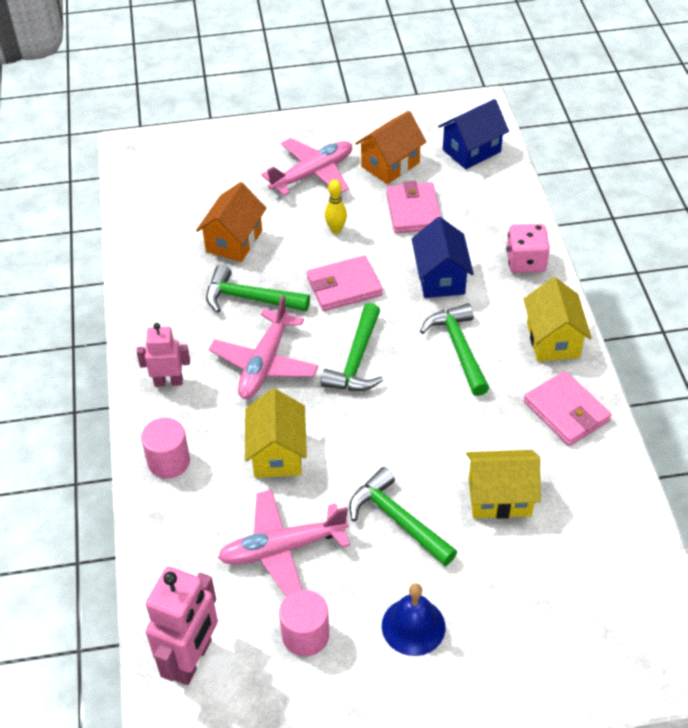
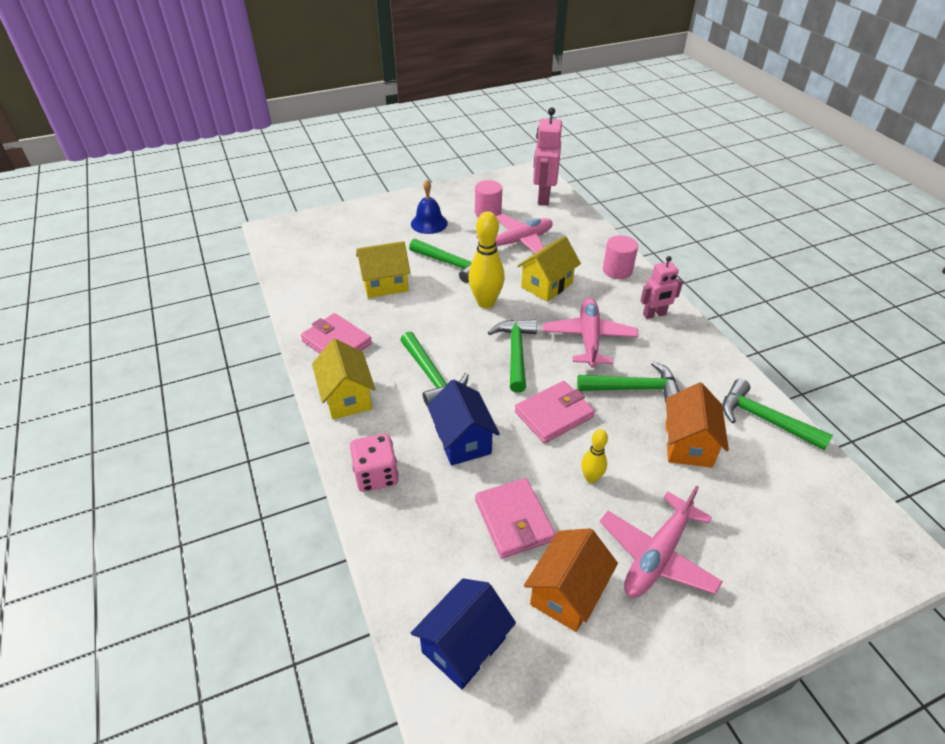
camera: 165 degrees right, 5 degrees down
yellow house [245,388,307,478] -> yellow house turned 60 degrees clockwise [517,236,581,302]
none -> yellow bowling pin [468,211,505,308]
none -> green hammer [722,379,833,450]

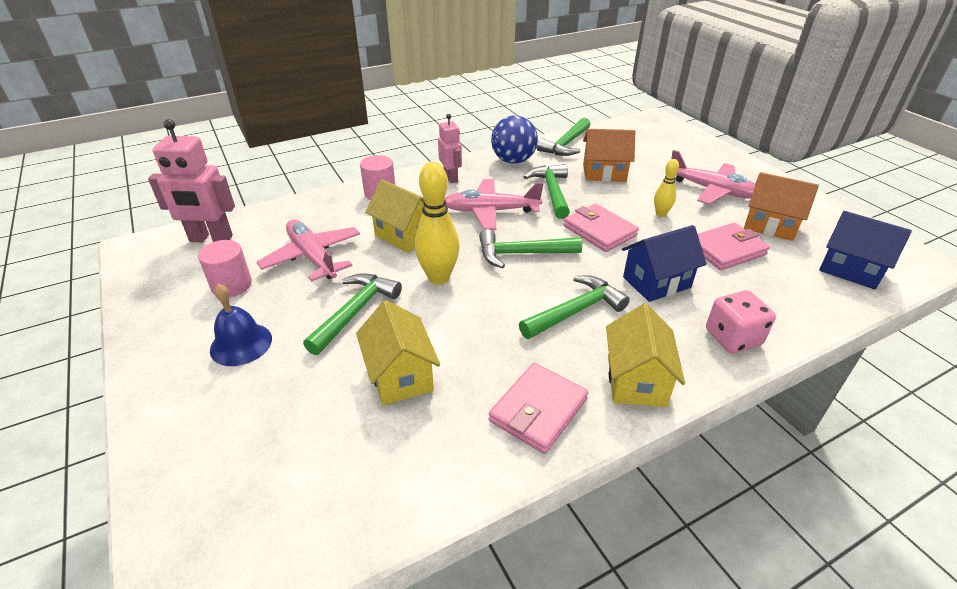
camera: 95 degrees left, 5 degrees down
yellow house [312,339,375,419] -> yellow house turned 60 degrees counterclockwise [606,303,685,407]
none -> blue ball [491,116,538,164]

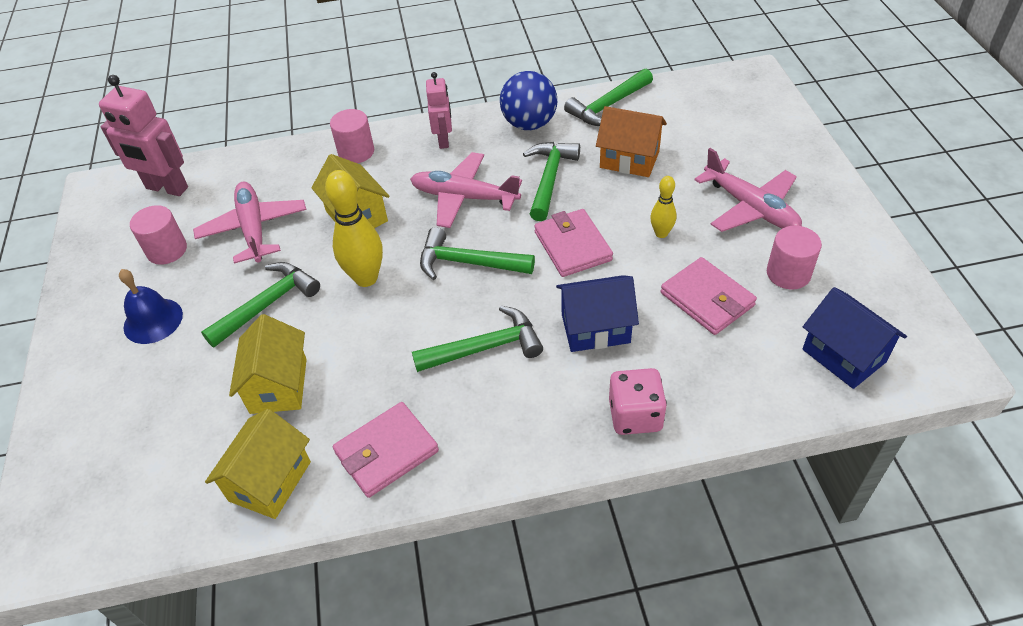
camera: 20 degrees right, 10 degrees up
yellow house [606,303,685,407] -> yellow house moved to [205,409,311,519]
pink wallet [698,223,770,270] -> pink wallet turned 60 degrees clockwise [661,257,757,335]
orange house [744,172,819,241] -> pink cylinder [767,226,822,289]

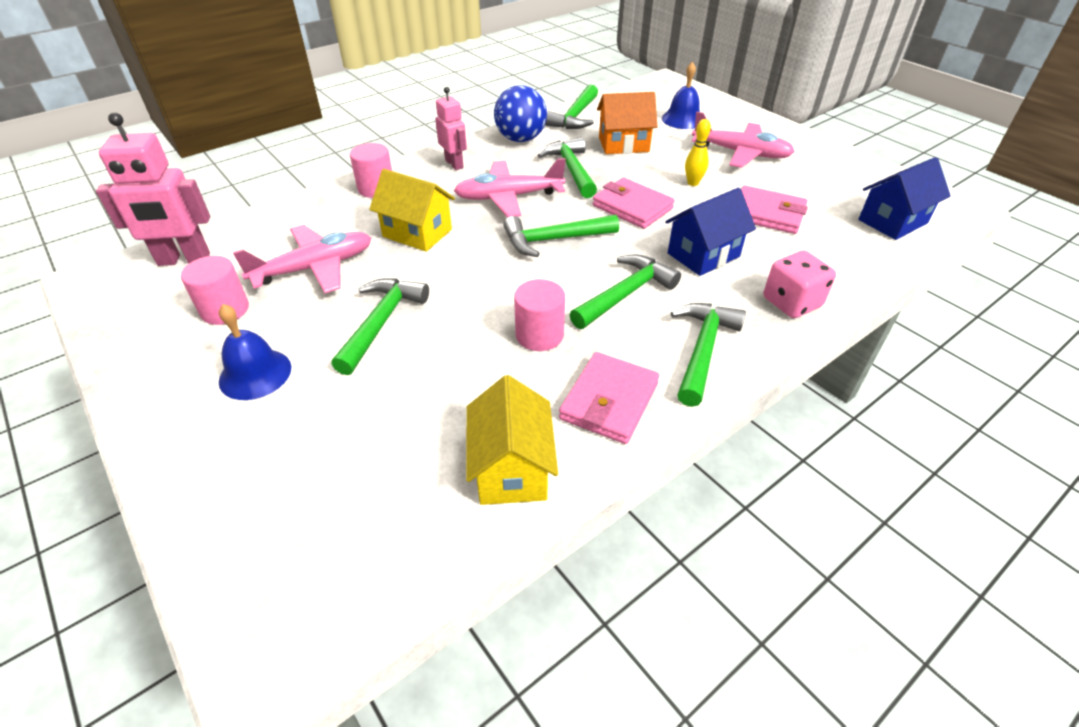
camera: 30 degrees left, 5 degrees down
pink plane [193,182,307,263] -> pink plane turned 105 degrees clockwise [233,225,371,293]
yellow house [229,314,307,414] -> none
yellow bowling pin [325,170,383,287] -> none
pink cylinder [767,226,822,289] -> pink cylinder moved to [514,279,565,351]
blue house [802,287,907,389] -> blue house turned 60 degrees counterclockwise [858,157,951,240]
none -> blue bell [662,62,700,129]
none -> green hammer [671,303,746,407]

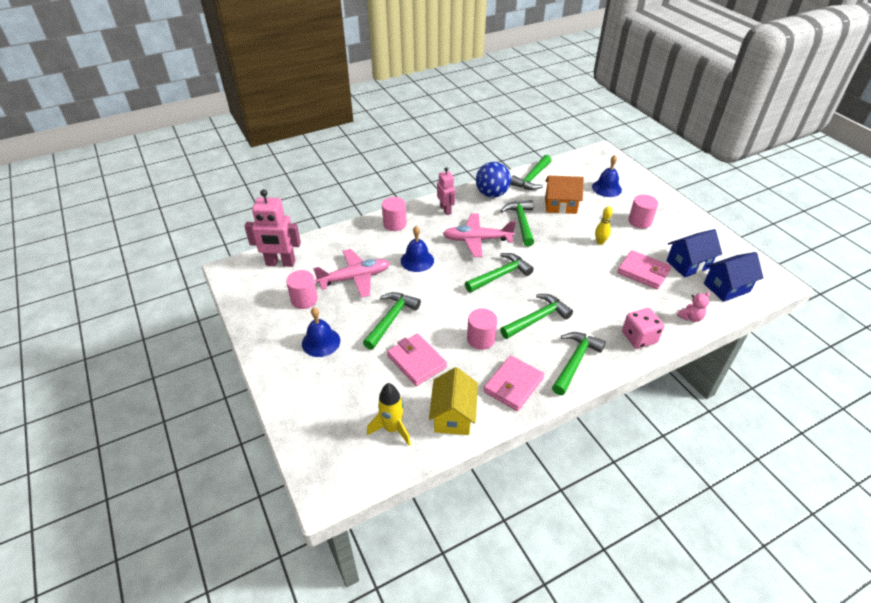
camera: 10 degrees right, 0 degrees up
yellow house [369,169,455,252] -> blue bell [401,226,434,272]
green hammer [504,215,619,257] -> green hammer turned 150 degrees clockwise [465,253,534,292]
pink wallet [593,178,675,229] -> pink wallet moved to [387,334,447,386]
blue house [665,188,756,276] -> blue house moved to [666,229,722,277]
pink plane [692,112,795,168] -> pink cylinder [628,194,658,229]
none -> yellow rocket [367,383,411,446]
none -> pink teddy bear [677,292,710,322]

